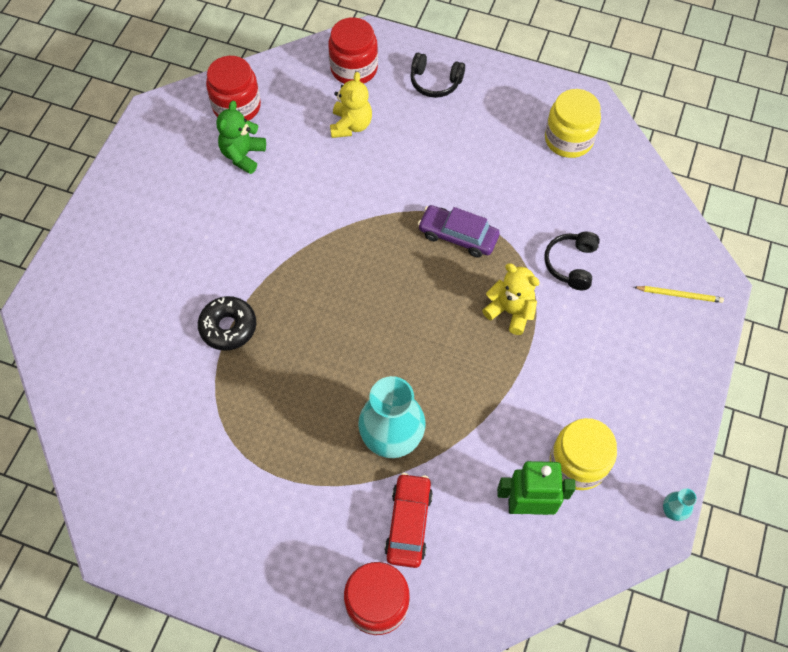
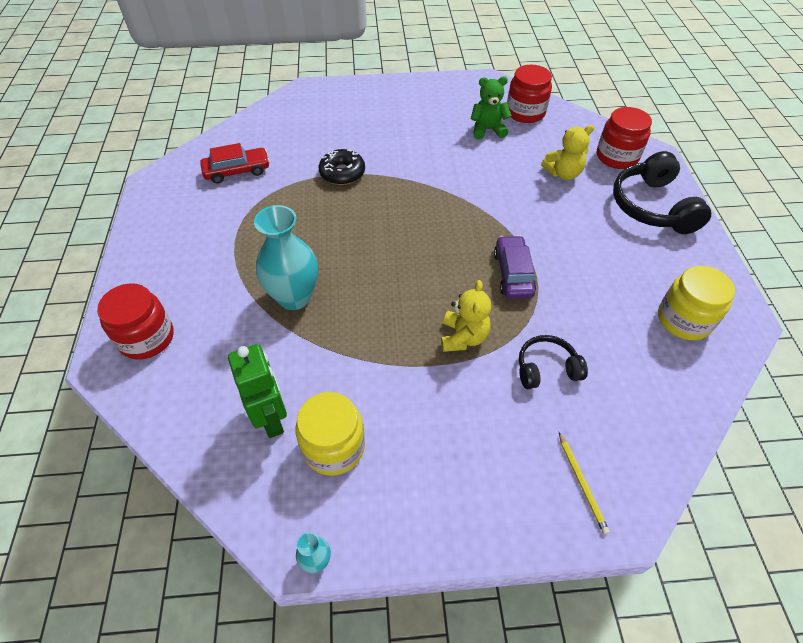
camera: 65 degrees right, 10 degrees down
red car [385,473,433,568] -> red car moved to [200,143,270,183]
black headphones [410,53,465,98] -> black headphones [613,151,711,234], size x1.74

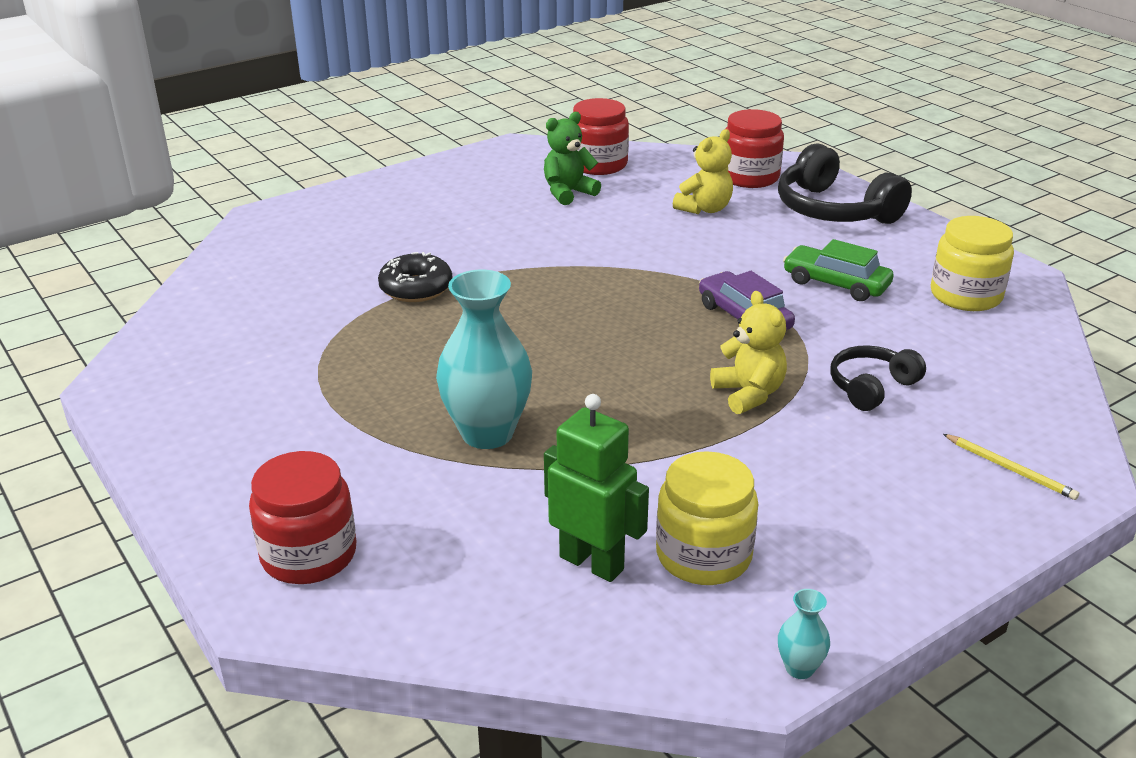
camera: 30 degrees left, 20 degrees down
red car [200,143,270,183] -> none
none -> green car [783,239,894,301]

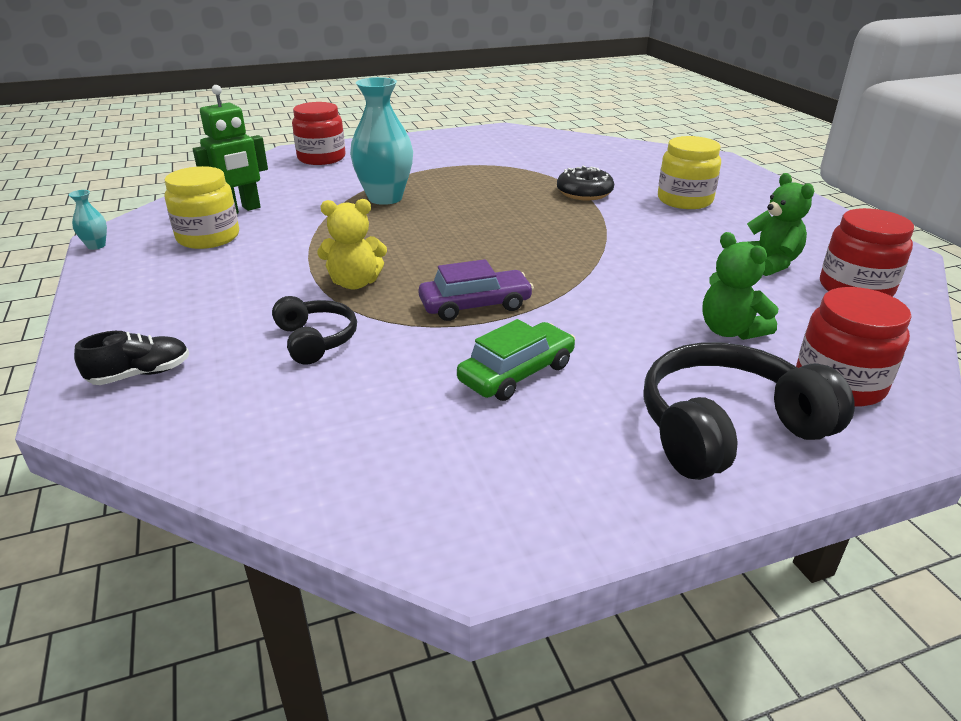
camera: 105 degrees right, 0 degrees up
yellow teddy bear [673,129,733,214] -> green teddy bear [702,232,778,340]
yellow jar [931,216,1014,311] -> yellow jar moved to [658,136,721,209]
yellow pencil [943,434,1079,500] -> black shoe [74,331,189,385]

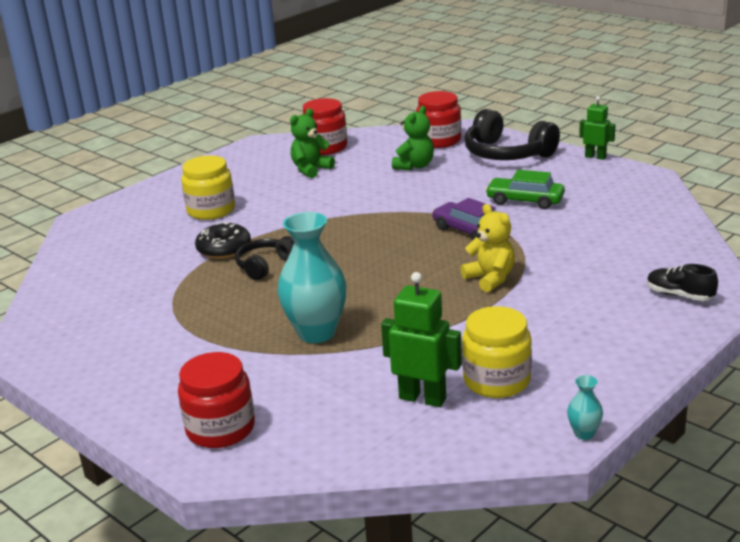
camera: 115 degrees left, 5 degrees down
black headphones [272,296,357,365] -> black headphones moved to [235,236,294,280]
none -> green robot [579,96,616,160]

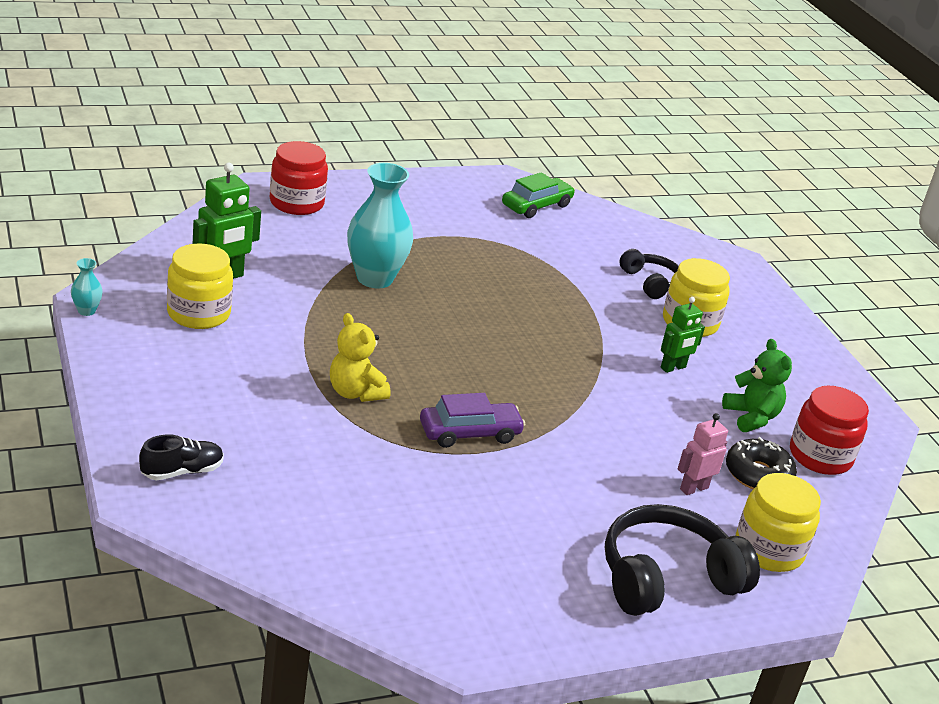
camera: 110 degrees right, 5 degrees up
black donut [195,222,251,259] -> black donut moved to [726,437,797,489]
black headphones [235,236,294,280] -> black headphones moved to [620,249,679,299]
green teddy bear [392,106,434,170] -> pink robot [678,413,728,495]
red jar [416,91,461,148] -> yellow jar [736,473,821,572]
yellow teddy bear [460,204,515,292] -> yellow teddy bear turned 60 degrees clockwise [330,313,390,402]
green car [485,170,565,209] -> green car moved to [502,172,575,218]
green robot [579,96,616,160] -> green robot moved to [661,297,705,373]

